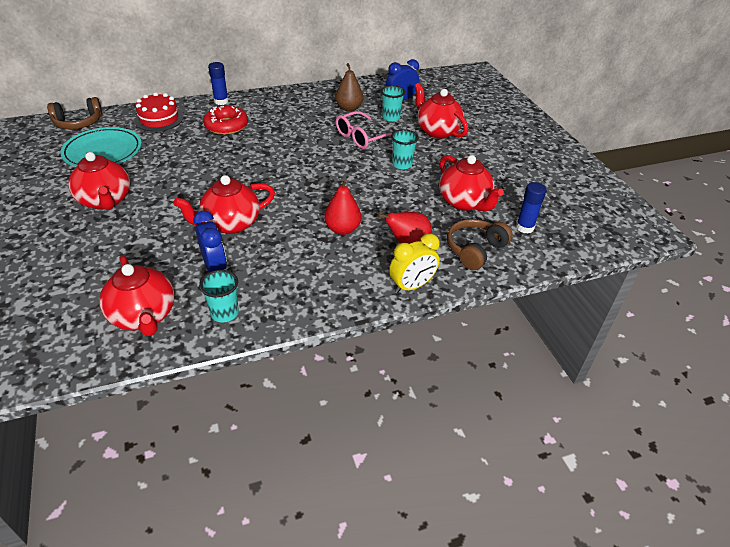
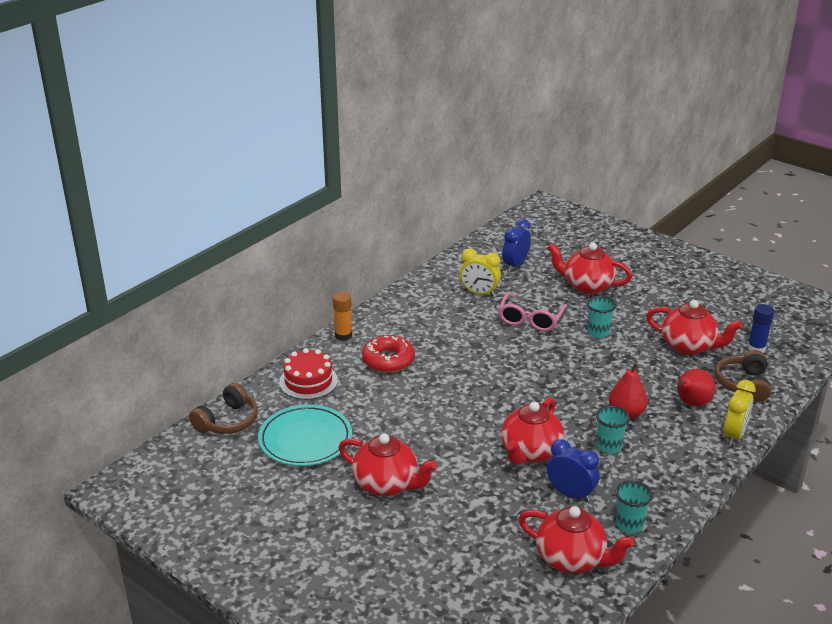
camera: 30 degrees left, 10 degrees down
blue glue stick [208,62,229,105] -> orange glue stick [333,292,352,341]
brown pear [335,63,363,112] -> yellow clock [460,248,501,297]
turquoise cup [381,85,405,122] -> turquoise cup moved to [596,405,630,454]

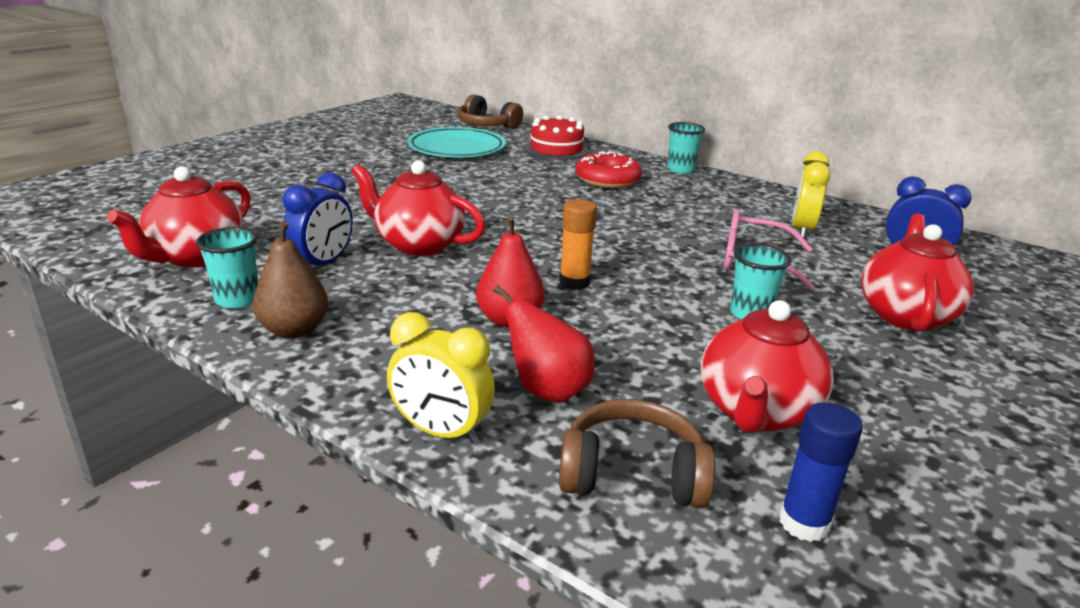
camera: 85 degrees right, 5 degrees down
orange glue stick [333,292,352,341] -> orange glue stick moved to [559,199,597,290]
red teapot [339,433,437,496] -> none
turquoise cup [596,405,630,454] -> turquoise cup moved to [667,122,705,173]
none -> brown pear [253,221,328,339]

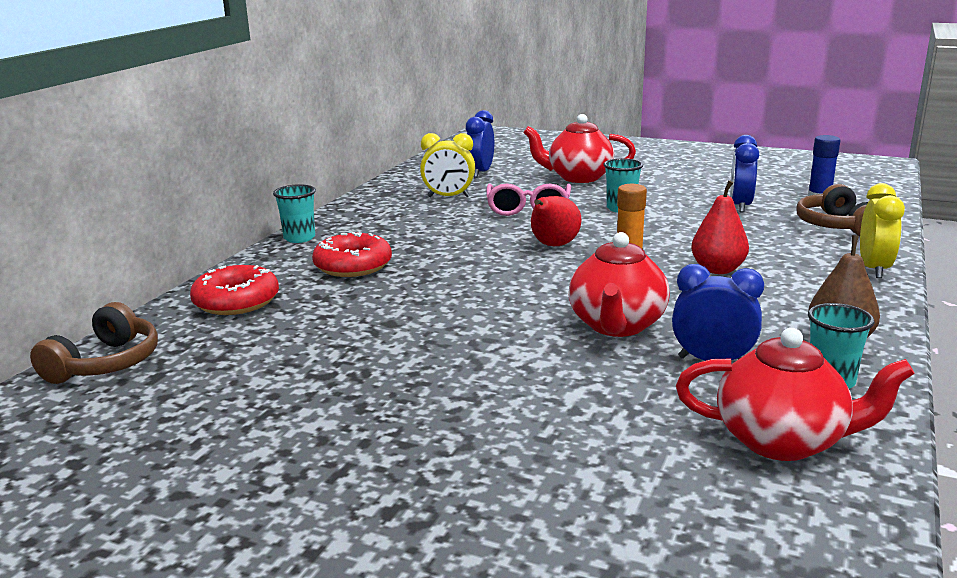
camera: 100 degrees left, 5 degrees down
turquoise plate [407,127,506,158] -> none
red pear [493,285,595,403] -> red pear moved to [531,196,582,246]
red cake [524,115,589,160] -> red donut [190,265,279,315]
red teapot [701,300,834,433] -> blue clock [730,135,759,213]

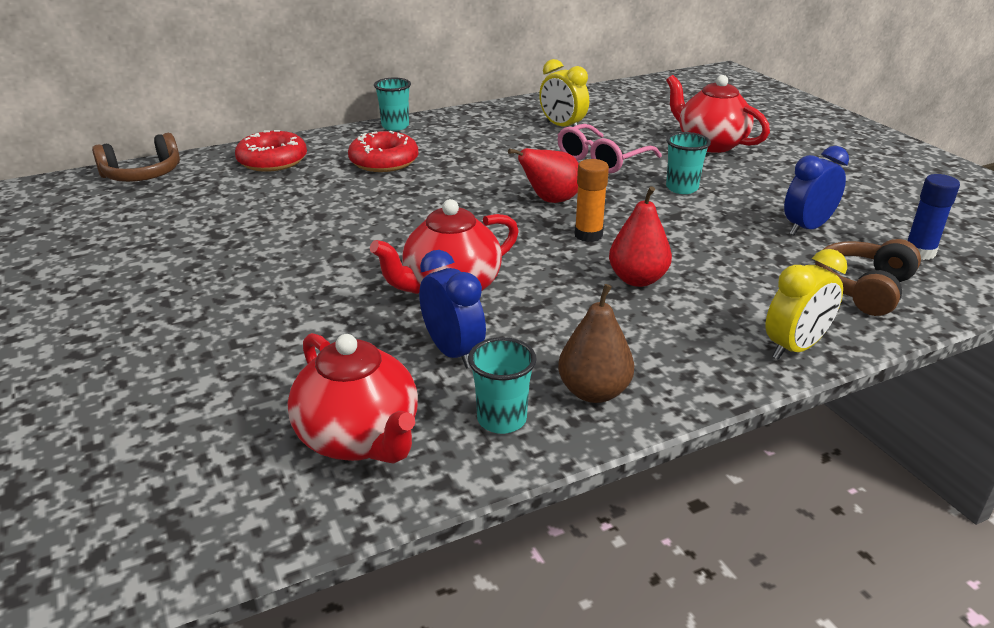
camera: 40 degrees right, 10 degrees up
blue clock [466,110,494,178] -> none

